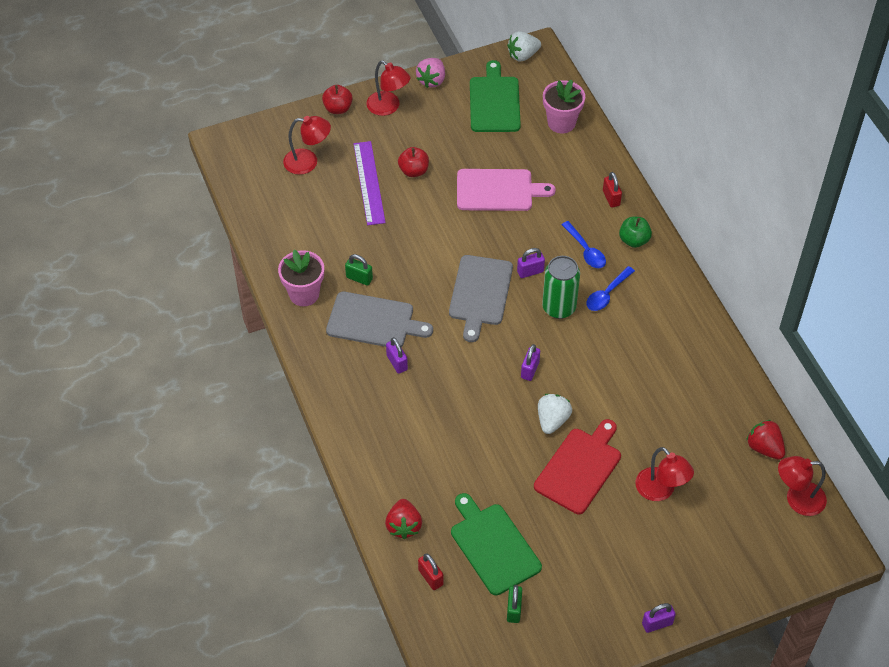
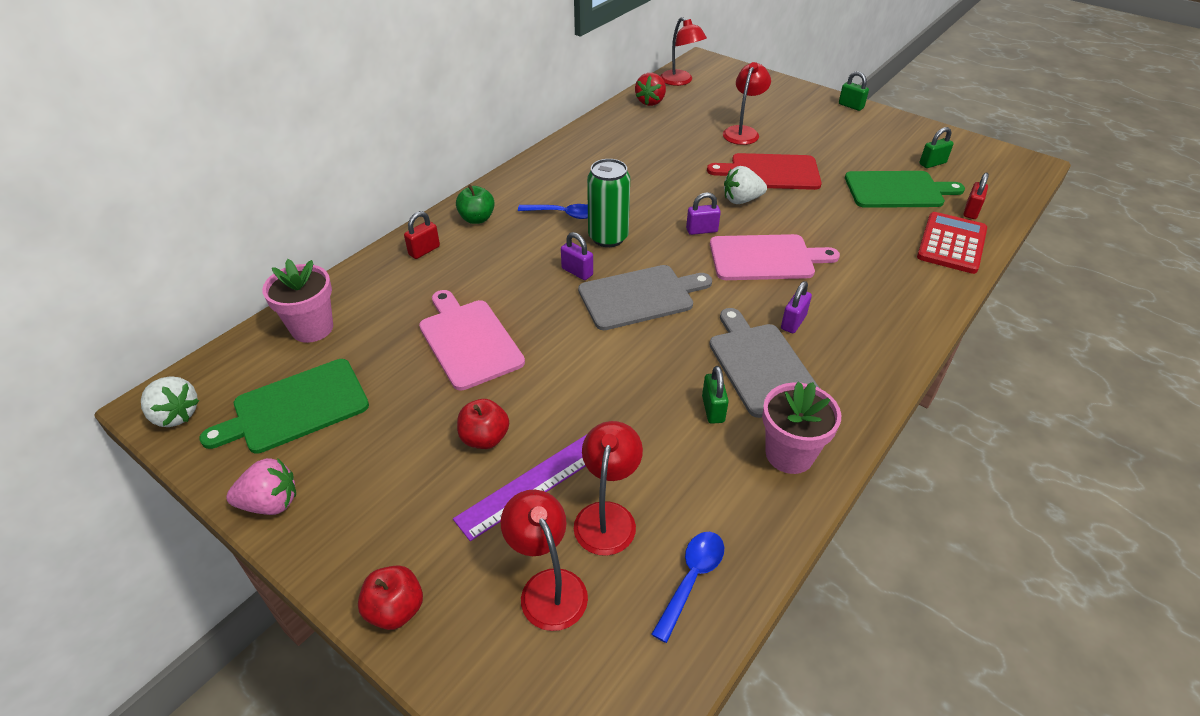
camera: 120 degrees left, 10 degrees down
red lamp [366,60,410,116] -> red lamp moved to [574,421,643,556]
red strawberry [385,499,422,539] -> red calculator [917,212,987,274]
green cutting board [451,493,542,595] -> green cutting board turned 120 degrees counterclockwise [845,171,965,208]
blue spoon [562,221,606,268] -> blue spoon moved to [651,532,724,643]
purple padlock [642,603,676,633] -> green padlock [839,71,869,111]
none -> pink cutting board [710,234,840,280]

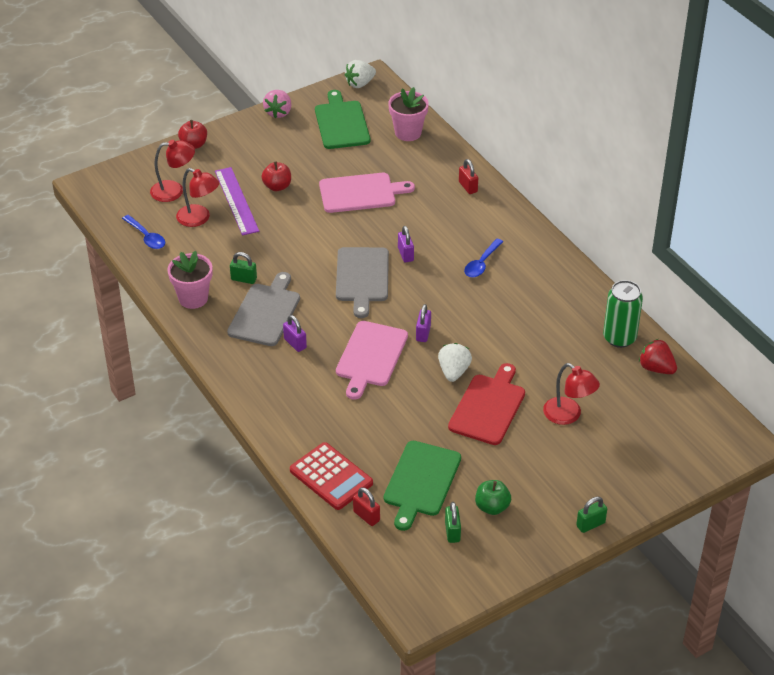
camera: 110 degrees right, 0 degrees up
green apple [456,185,495,224] -> green apple moved to [475,480,511,515]
purple padlock [561,232,593,280] -> purple padlock turned 75 degrees counterclockwise [398,226,414,262]
green can [587,159,630,247] -> green can moved to [603,280,643,348]
red lamp [660,17,707,86] -> none
grey cutting board [709,308,819,418] -> grey cutting board turned 75 degrees counterclockwise [227,272,300,346]

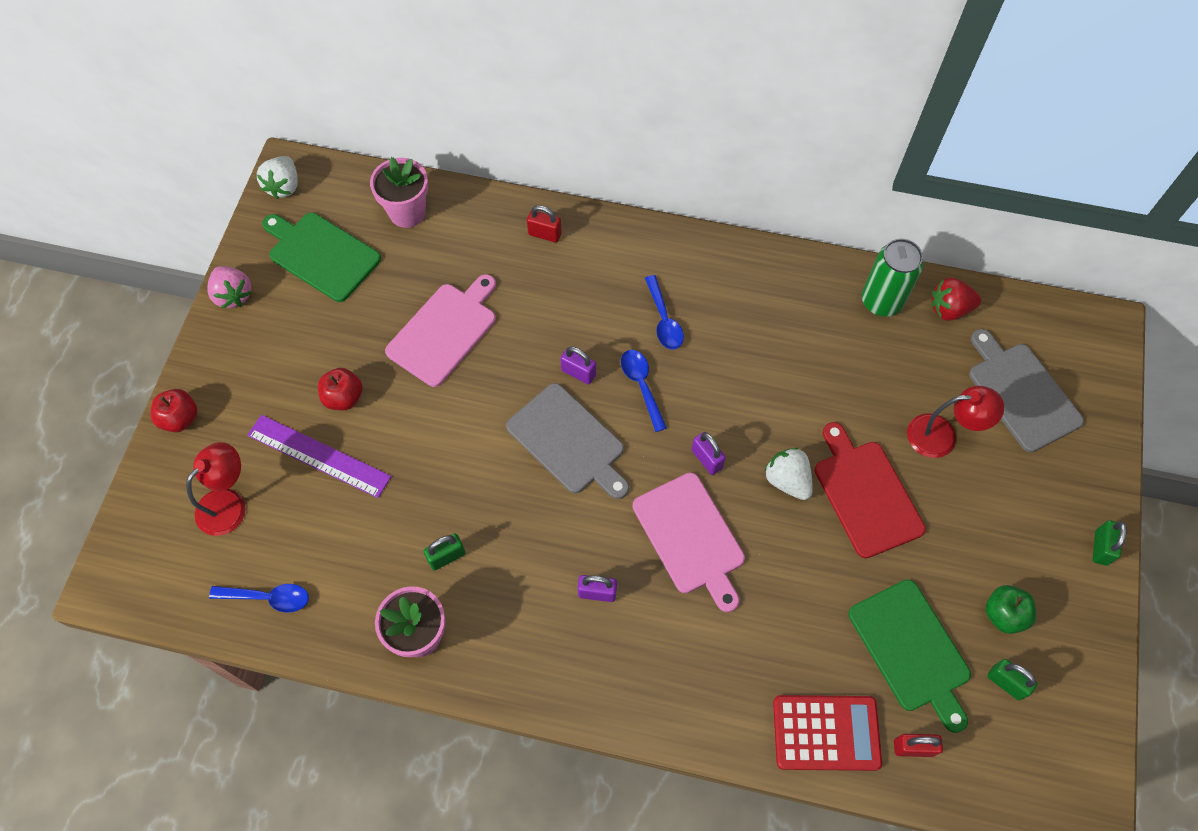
camera: 45 degrees left, 20 degrees up
red lamp [176,168,219,227] -> none
grey cutting board [227,272,300,346] -> grey cutting board moved to [969,329,1084,452]
none -> blue spoon [621,350,667,432]

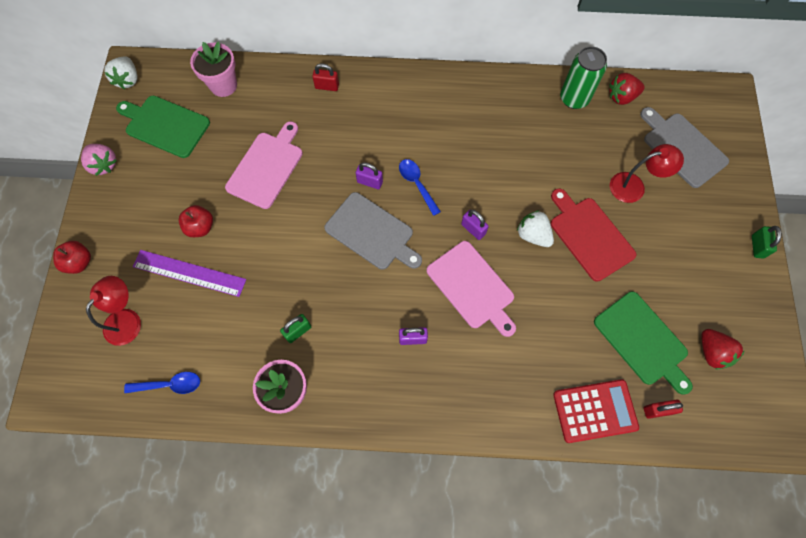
camera: 10 degrees left, 5 degrees up
blue spoon [645,275,684,350] -> none
green apple [985,585,1036,634] -> none
green padlock [987,659,1038,700] -> red strawberry [701,329,744,369]

